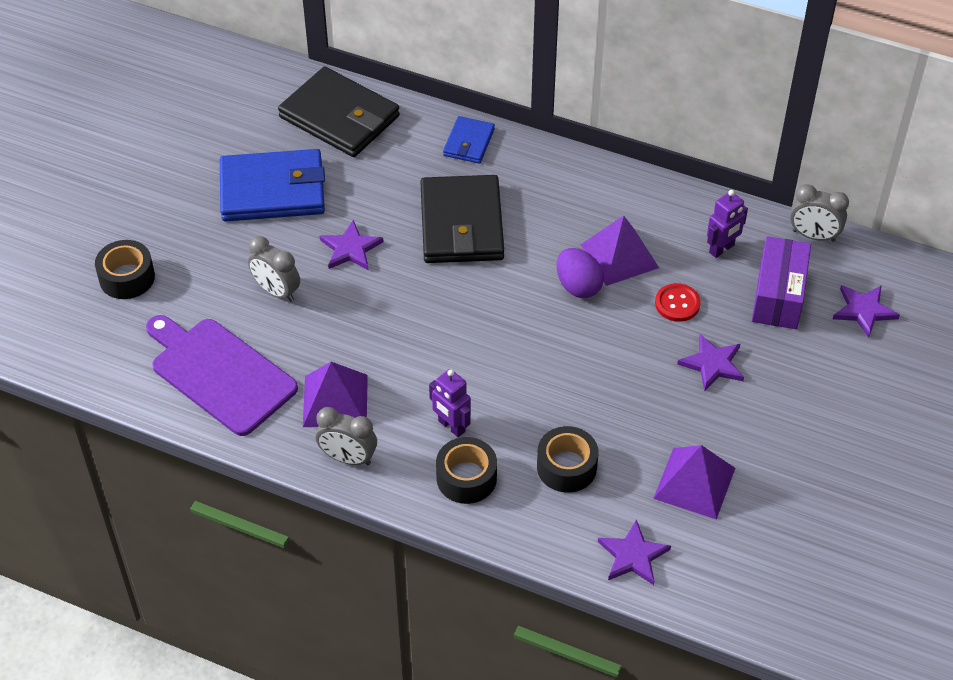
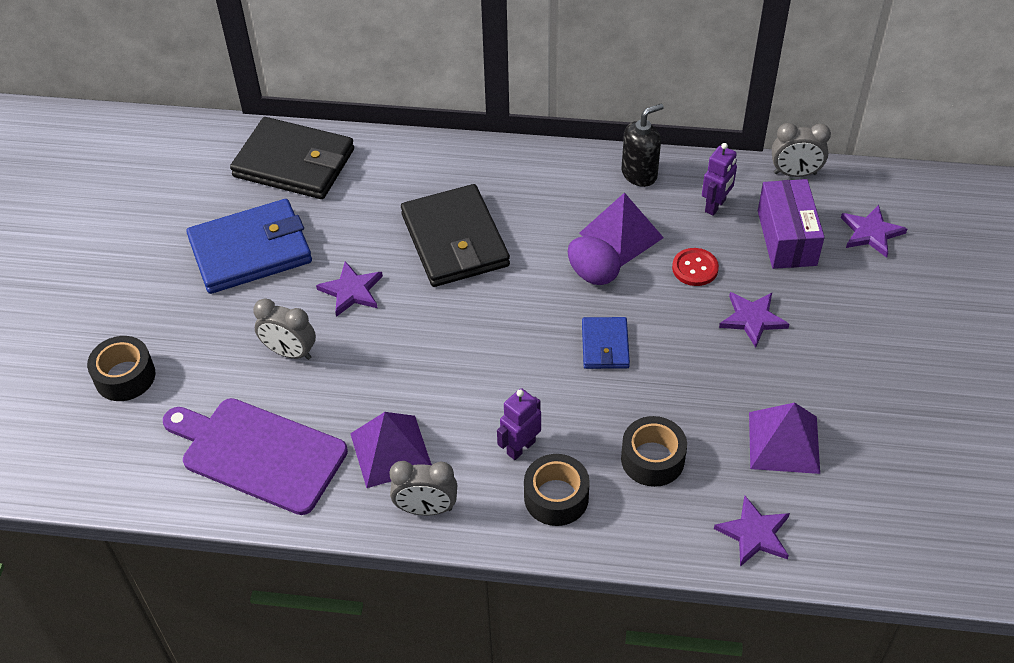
camera: 15 degrees left, 0 degrees up
purple robot [429,369,471,437] -> purple robot turned 105 degrees clockwise [497,388,541,460]
blue wallet [443,116,495,164] -> blue wallet moved to [582,317,630,369]
none -> black soap dispenser [621,103,664,187]

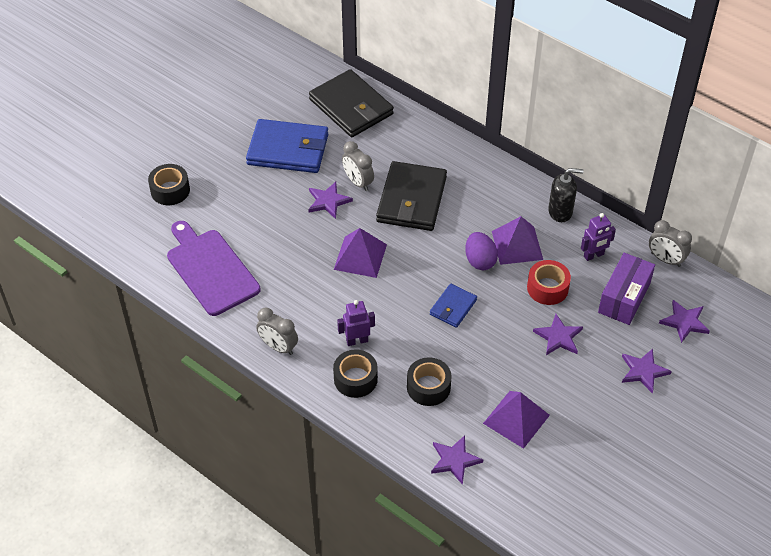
camera: 30 degrees right, 0 degrees up
grey clock [253,298,316,360] -> grey clock moved to [342,141,374,191]
purple pyramid [350,412,432,488] -> purple pyramid moved to [334,228,387,278]
red button [672,248,719,286] -> red tape [527,260,571,305]
none -> purple star [622,349,672,393]

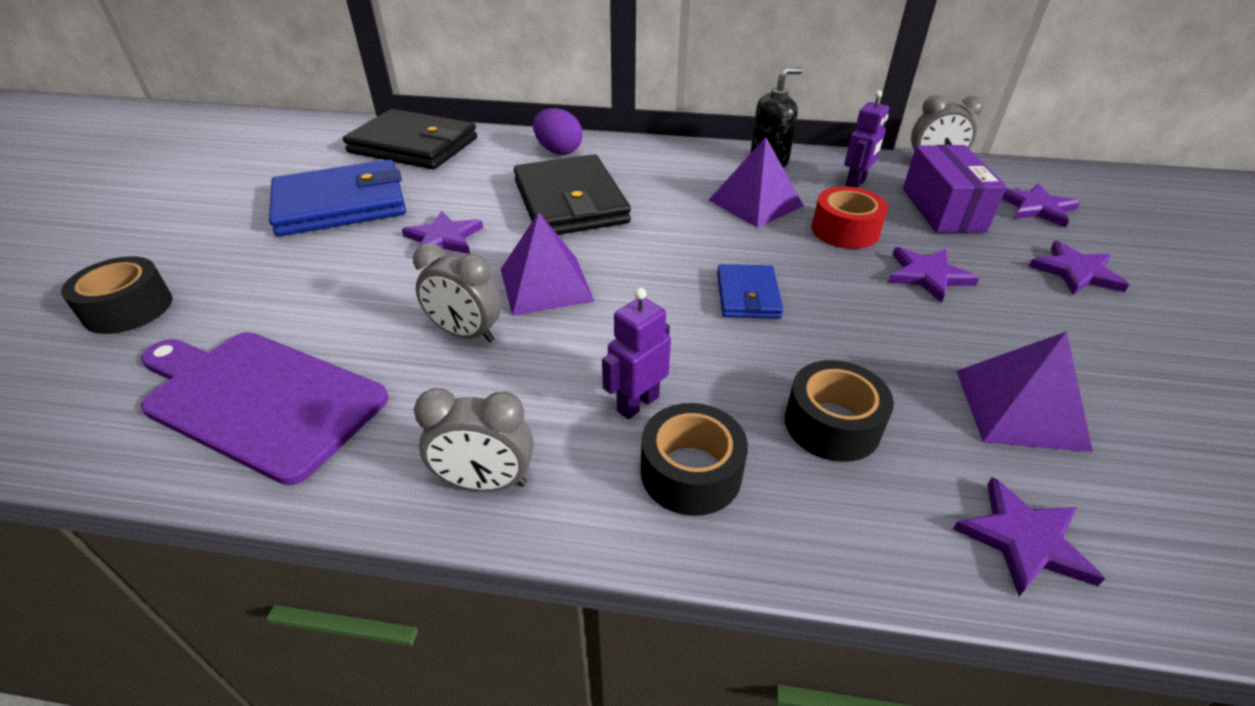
camera: 30 degrees left, 10 degrees down
grey clock [342,141,374,191] -> grey clock moved to [413,243,501,342]
purple egg [465,232,498,270] -> purple egg moved to [533,108,582,155]

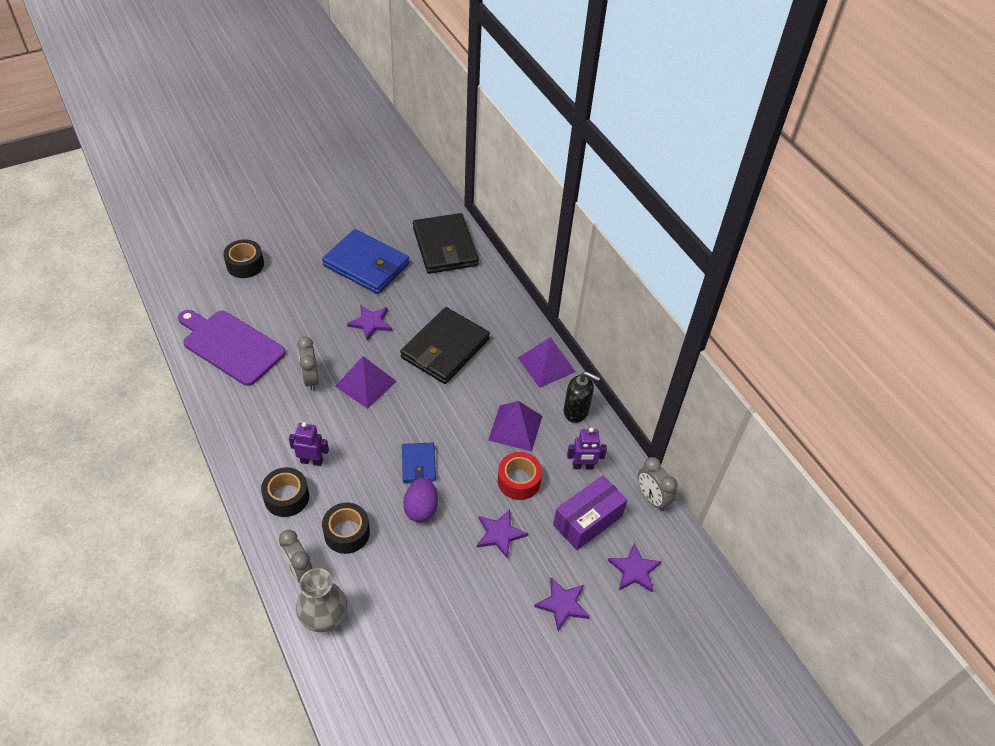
camera: 50 degrees right, 10 degrees up
purple cutting board [141,332,388,485] -> purple cutting board turned 45 degrees counterclockwise [178,310,286,386]
grey clock [414,388,534,491] -> grey clock moved to [279,530,313,583]
purple egg [533,108,582,155] -> purple egg moved to [403,478,438,522]
blue wallet [717,264,784,318] -> blue wallet turned 60 degrees counterclockwise [402,443,436,483]
purple star [953,477,1105,596] -> grey vase [296,568,347,632]
purple pyramid [956,331,1093,452] -> purple pyramid moved to [518,337,575,388]

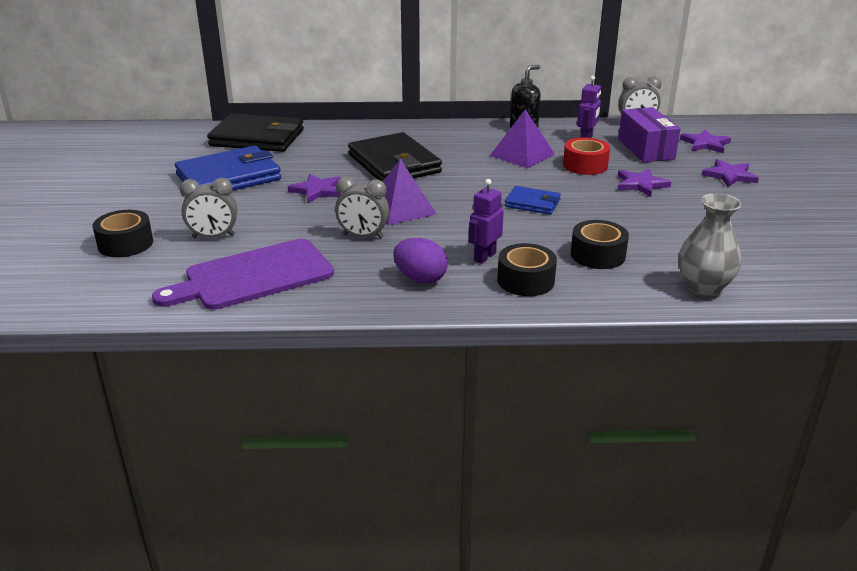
camera: 60 degrees left, 20 degrees down
grey clock [279,530,313,583] -> grey clock moved to [180,178,237,238]
purple egg [403,478,438,522] -> purple egg moved to [393,238,448,284]
purple pyramid [518,337,575,388] -> none

